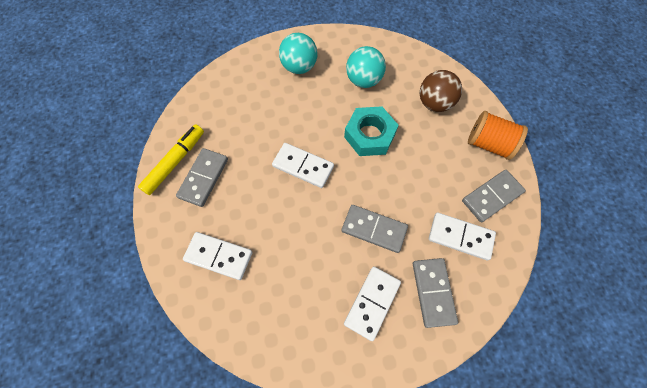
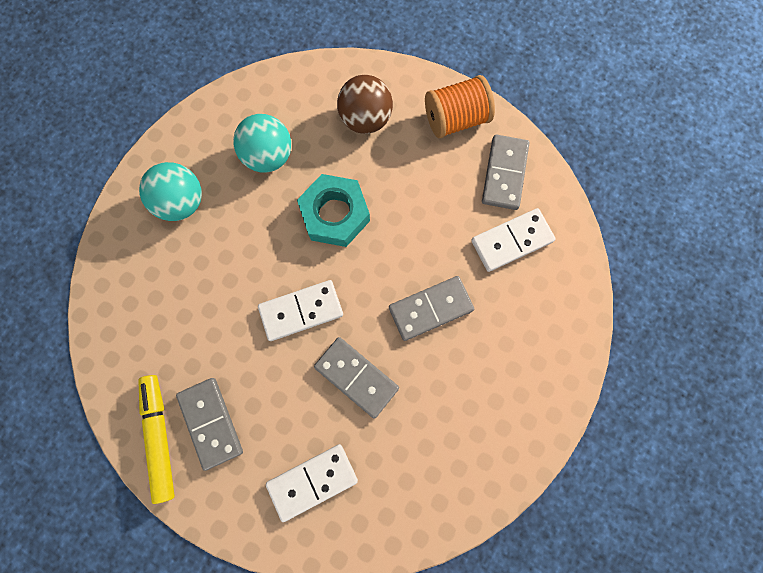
camera: 45 degrees left, 10 degrees up
white domino [344,267,401,341] -> none
grey domino [413,258,458,328] -> grey domino moved to [314,337,399,418]

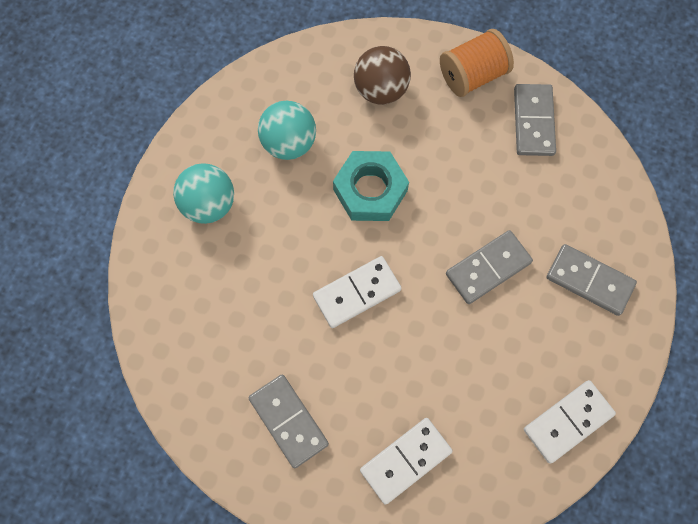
camera: 10 degrees left, 5 degrees down
yellow marker [138,375,175,504] -> none
grey domino [314,337,399,418] -> grey domino moved to [546,244,637,316]
white domino [471,208,556,272] -> white domino moved to [524,380,616,464]

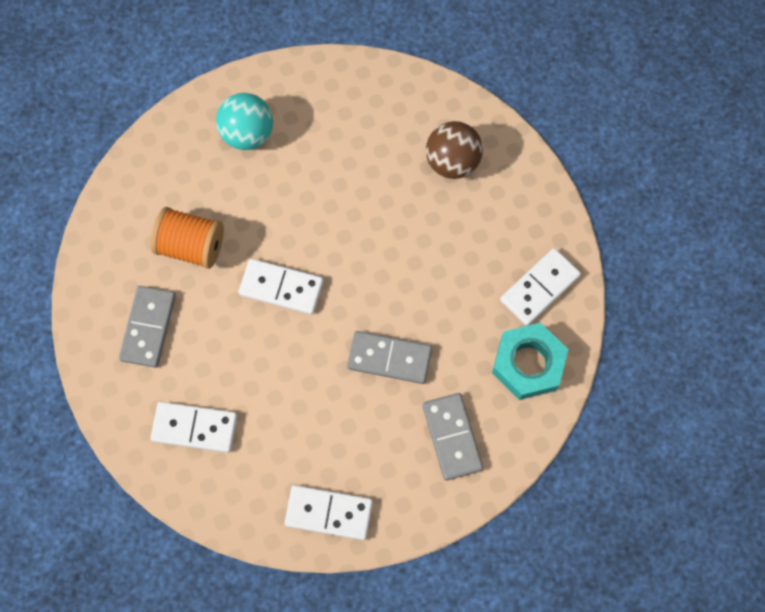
camera: 45 degrees right, 0 degrees up
turquoise ball [258,101,316,160] -> none
turquoise nut [333,151,409,221] -> turquoise nut moved to [492,323,568,400]
orange spool [440,29,514,97] -> orange spool moved to [151,207,224,269]
grey domino [514,84,556,156] -> white domino [500,248,581,326]

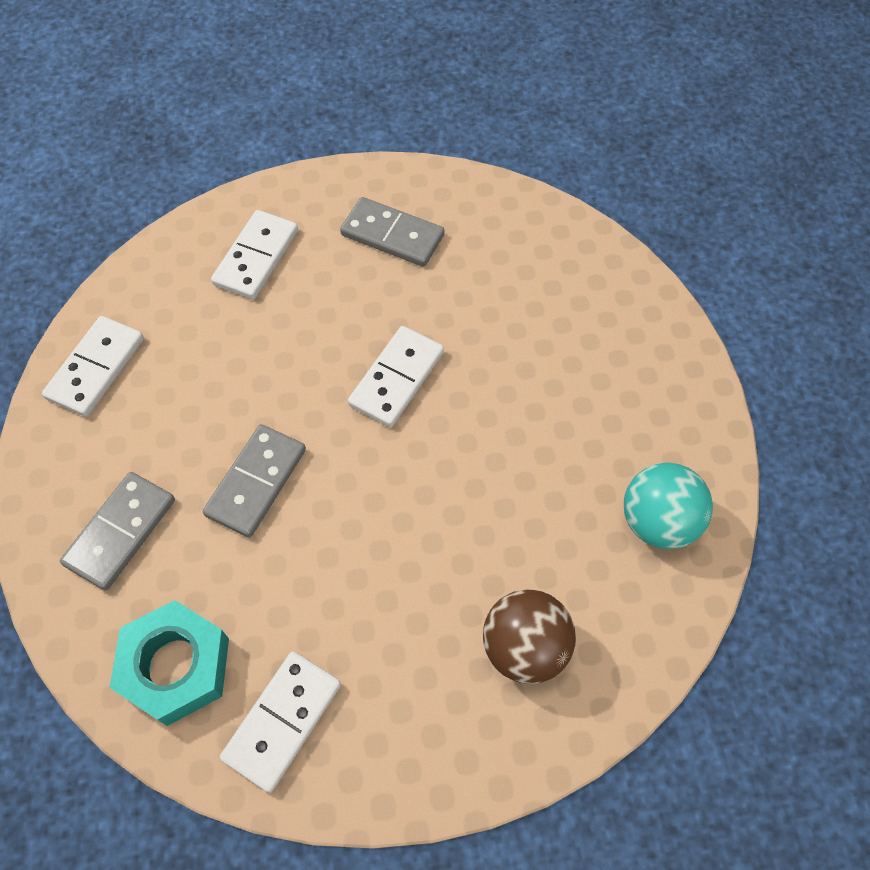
camera: 105 degrees right, 10 degrees down
orange spool [151,207,224,269] -> none
turquoise ball [216,93,273,150] -> turquoise ball moved to [624,463,713,549]
grey domino [422,393,483,481] -> grey domino turned 60 degrees counterclockwise [60,472,175,590]
white domino [500,248,581,326] -> white domino turned 60 degrees clockwise [220,651,341,793]

